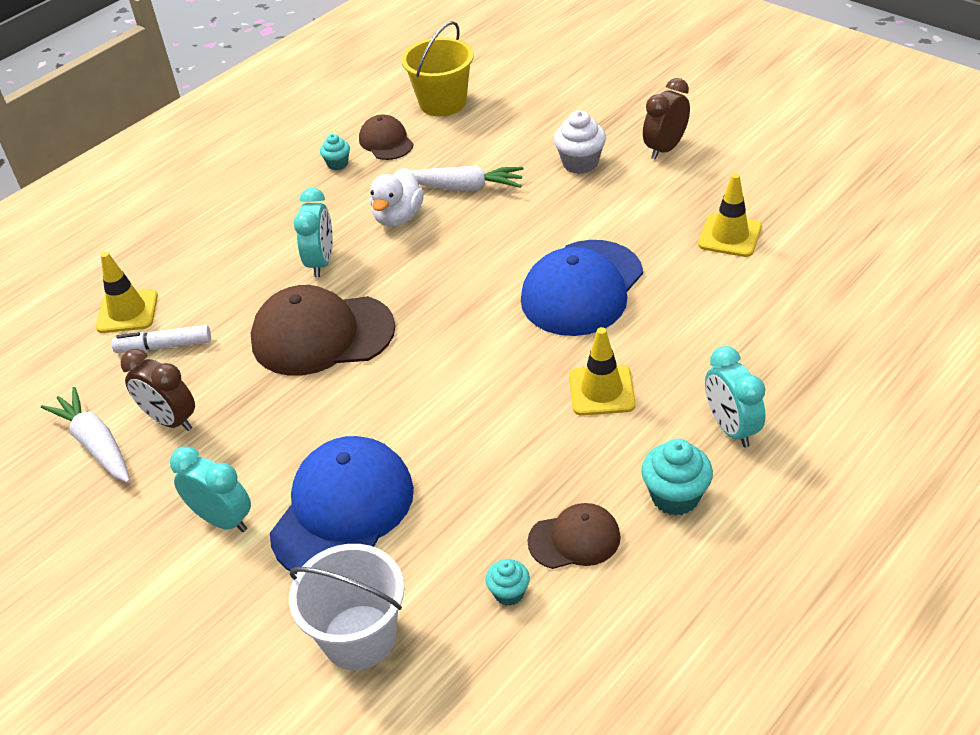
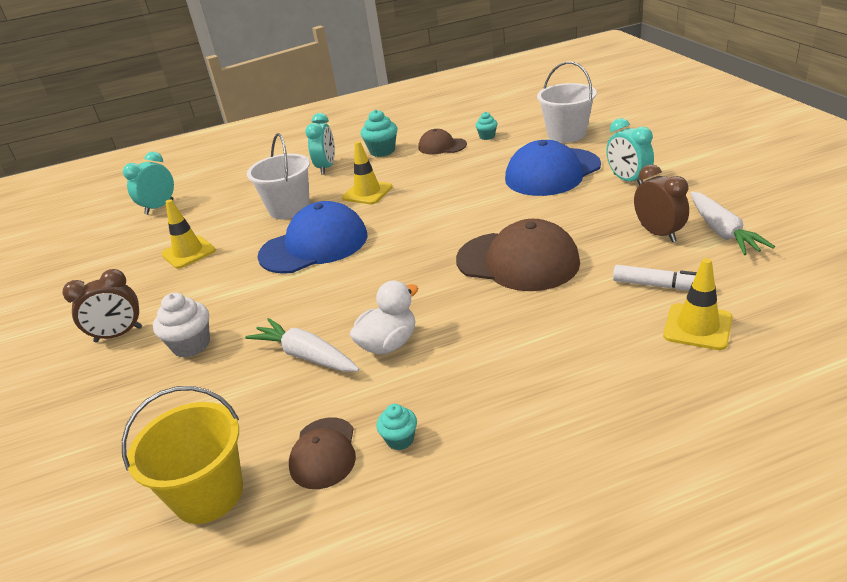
camera: 150 degrees left, 10 degrees down
turquoise clock [293,188,333,277] -> turquoise clock moved to [123,152,174,215]
none -> white bucket [247,133,310,219]

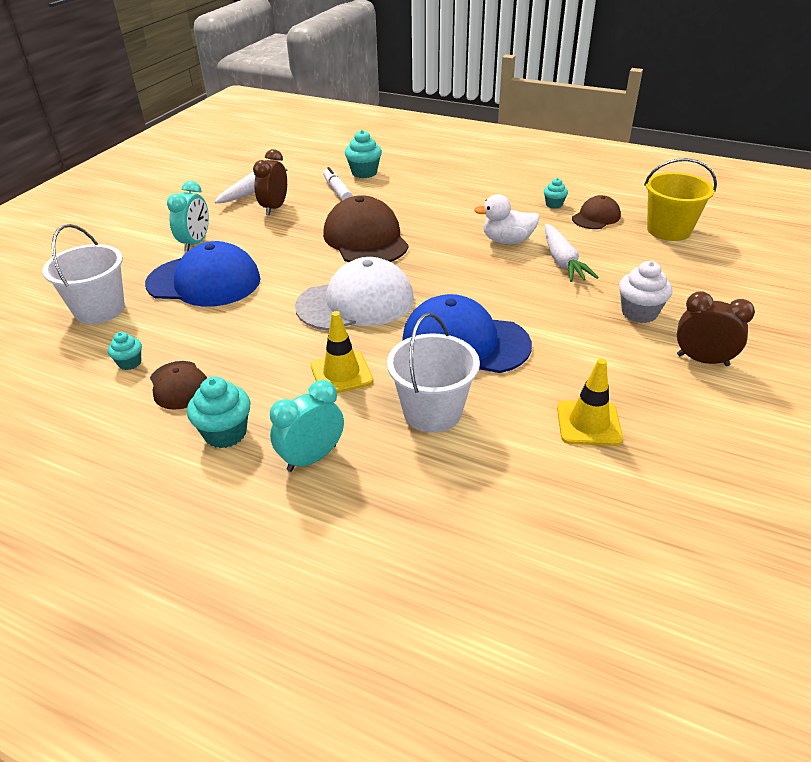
camera: 140 degrees left, 5 degrees up
turquoise clock [123,152,174,215] -> none
yellow traffic cone [663,258,732,350] -> turquoise cupcake [345,130,382,178]
none -> white cap [295,257,414,331]

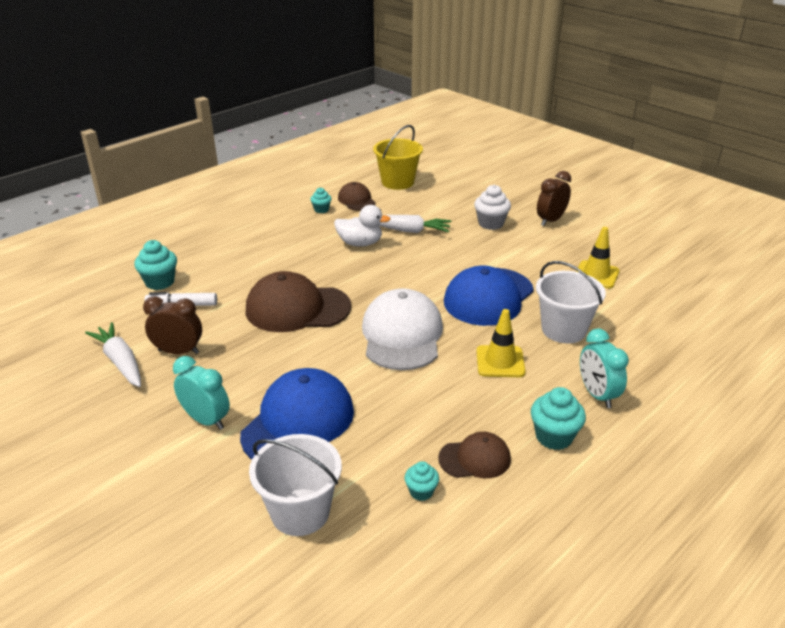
camera: 70 degrees left, 5 degrees down
brown clock [253,149,287,215] -> brown clock turned 150 degrees clockwise [143,296,202,354]
white duck [474,194,540,244] -> white duck turned 105 degrees counterclockwise [334,205,391,247]

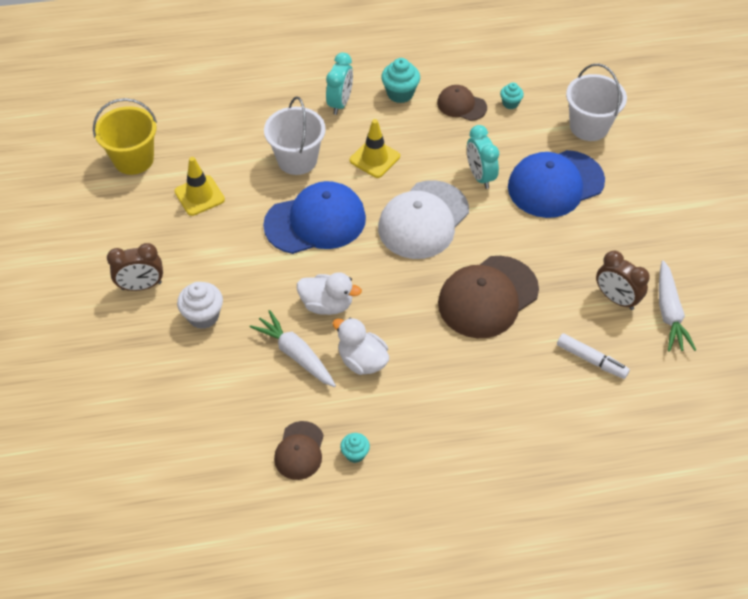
camera: 145 degrees left, 20 degrees up
turquoise cupcake [134,240,177,290] -> none
turquoise clock [173,356,230,430] -> turquoise clock moved to [467,125,499,189]
brown cap [246,271,351,332] -> brown cap turned 105 degrees clockwise [438,256,539,338]
yellow bucket [373,125,423,190] -> yellow bucket moved to [93,98,157,175]
none -> white duck [297,272,362,315]

